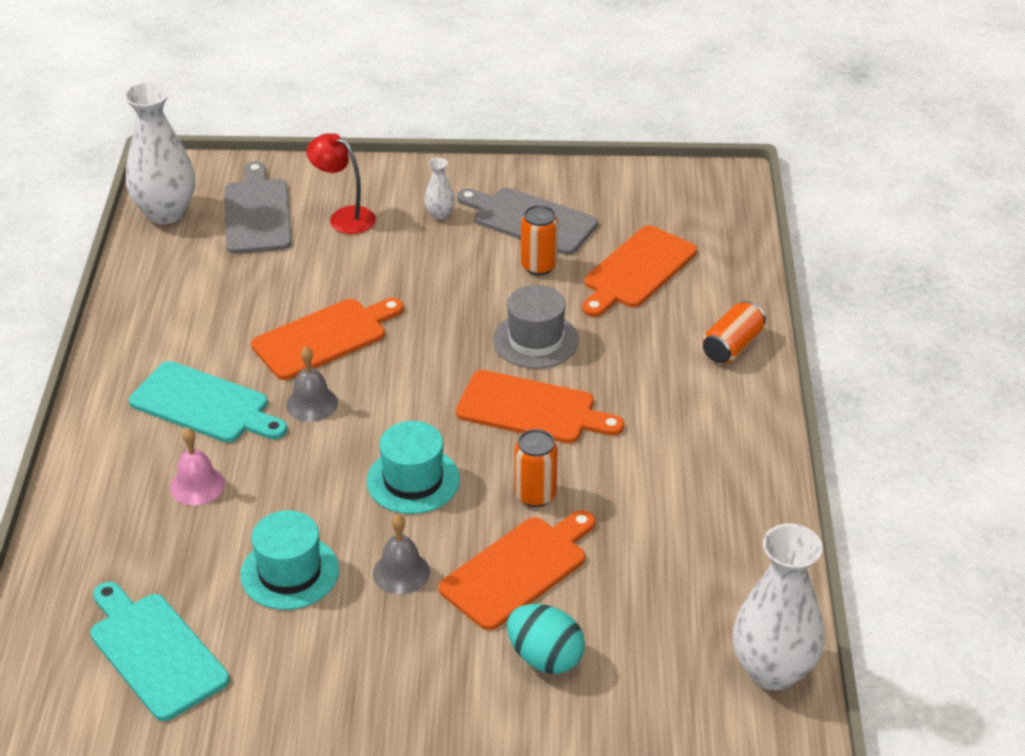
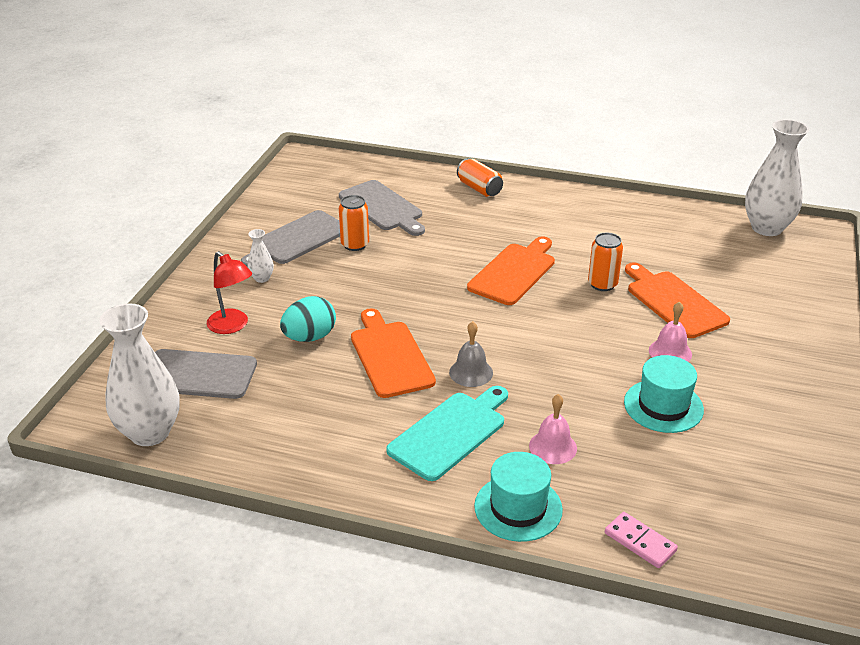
camera: 75 degrees left, 5 degrees down
turquoise cutting board [90,582,229,721] -> none
red lamp [306,133,376,234] -> red lamp turned 90 degrees counterclockwise [207,251,252,334]
turquoise hat [366,421,460,514] -> turquoise hat moved to [474,452,563,542]
grey bell [373,515,430,594] -> pink bell [649,301,692,362]
grey hat [493,285,579,369] -> none
turquoise egg [507,604,585,674] -> turquoise egg moved to [280,296,336,342]
orange cutting board [582,225,697,317] -> grey cutting board [339,180,425,236]
none -> pink domino [605,512,678,568]

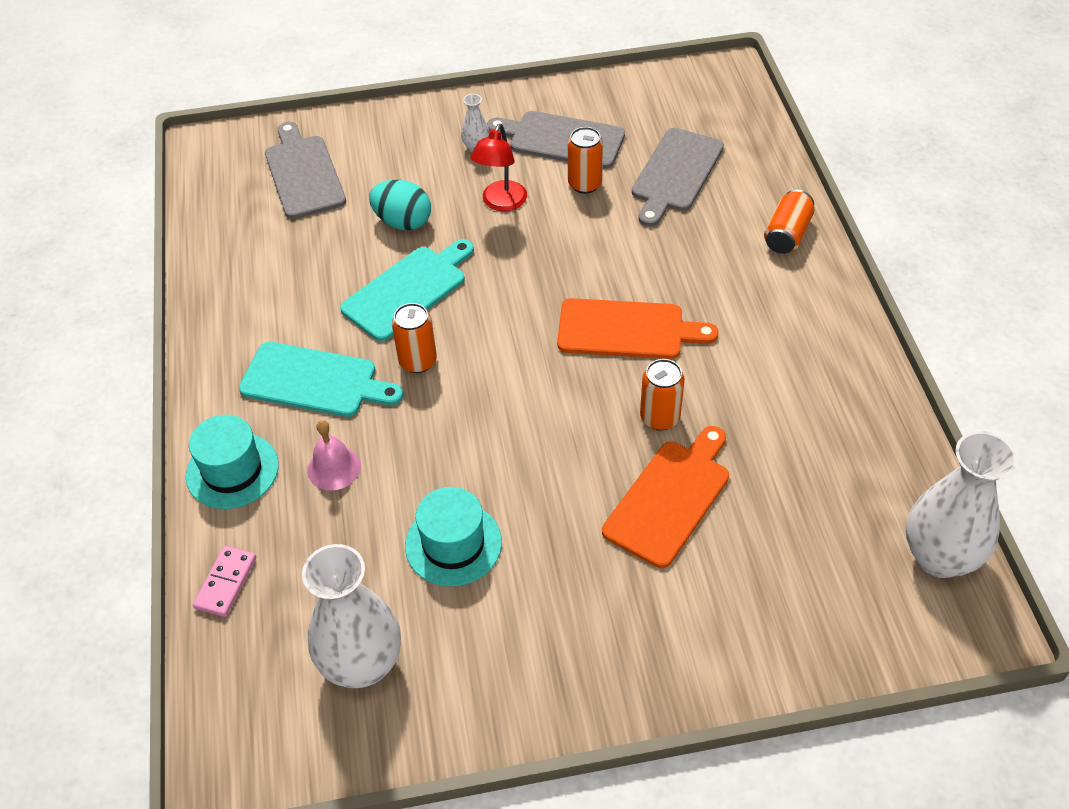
camera: 65 degrees right, 15 degrees up
white vase [100,303,180,446] -> white vase moved to [302,544,401,688]
red lamp [207,251,252,334] -> red lamp moved to [471,124,527,211]
orange cutting board [351,308,436,398] -> turquoise cutting board [340,239,474,341]
grey bell [449,321,493,387] -> orange can [392,303,437,373]
pink bell [649,301,692,362] -> none

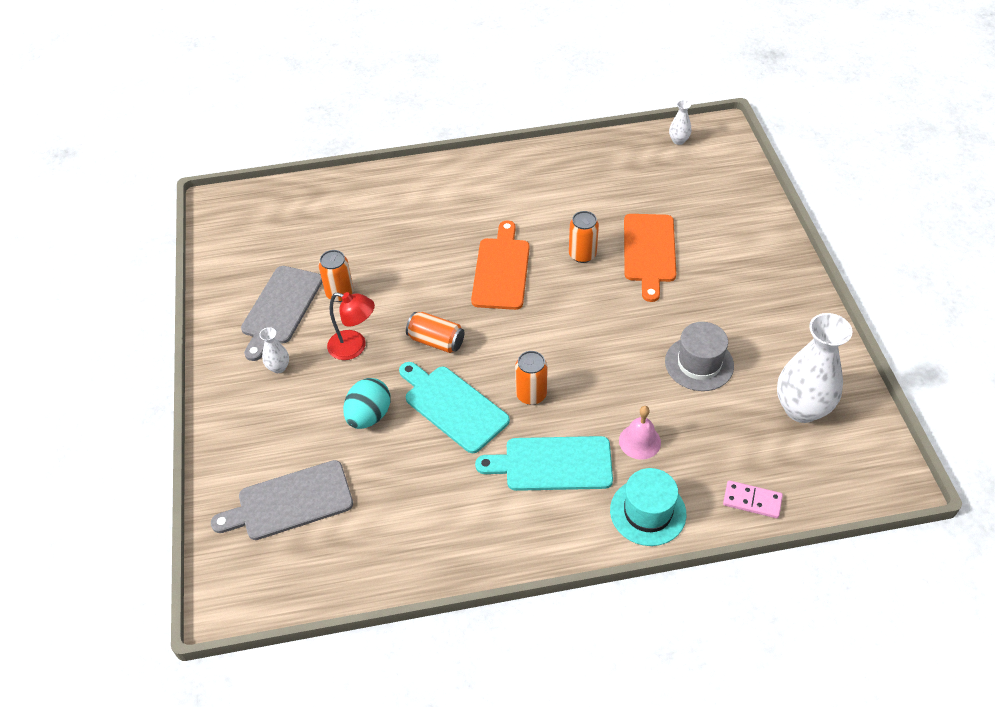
camera: 90 degrees left, 0 degrees up
turquoise cutting board [239,342,403,417] -> turquoise cutting board turned 105 degrees counterclockwise [475,436,613,491]
turquoise hat [405,487,502,586] -> grey hat [665,322,734,391]
orange cutting board [602,426,729,568] -> orange cutting board turned 120 degrees counterclockwise [624,214,676,302]
grey cutting board [632,128,724,227] -> none
orange can [764,190,814,254] -> orange can moved to [406,312,464,353]
white vase [906,431,1017,578] -> white vase [669,100,691,145], size x0.45

